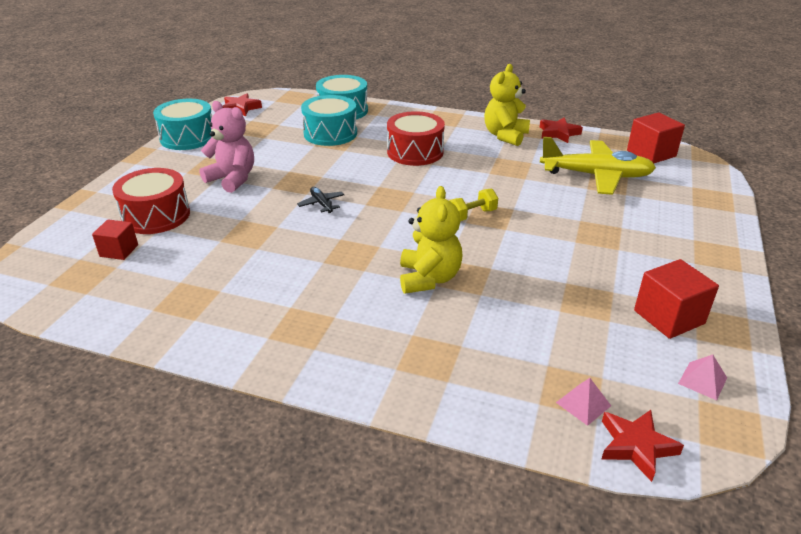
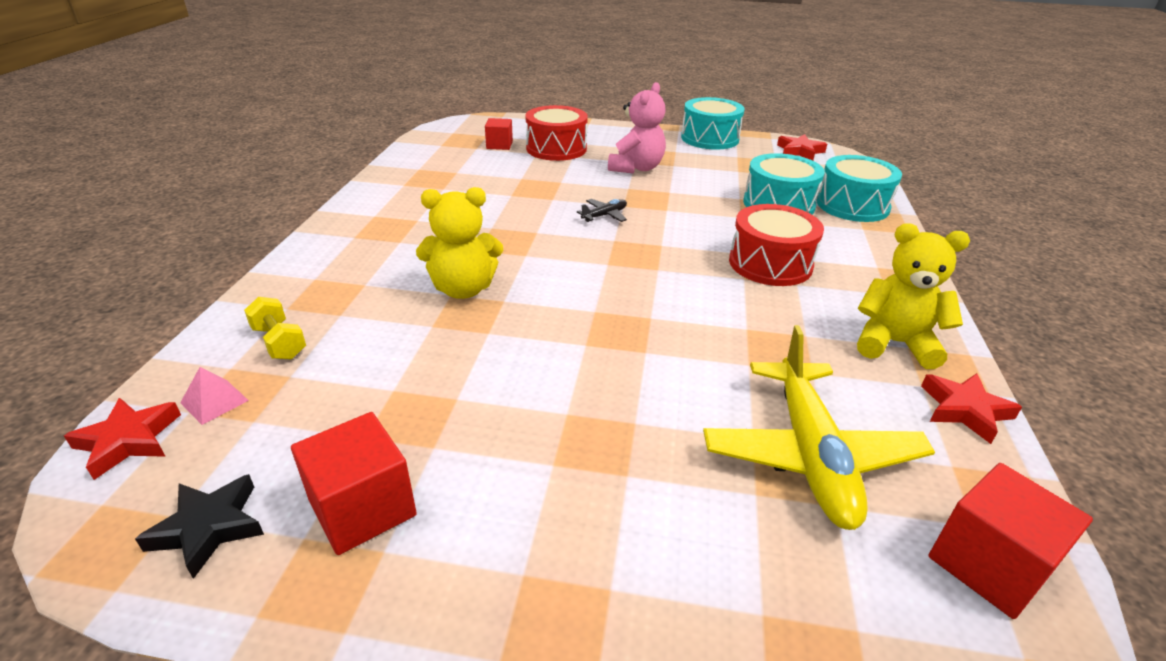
camera: 80 degrees right, 0 degrees up
yellow dumbbell [449,188,498,221] -> yellow dumbbell moved to [244,297,306,360]
pink pyramid [678,355,727,400] -> black star [135,474,264,579]

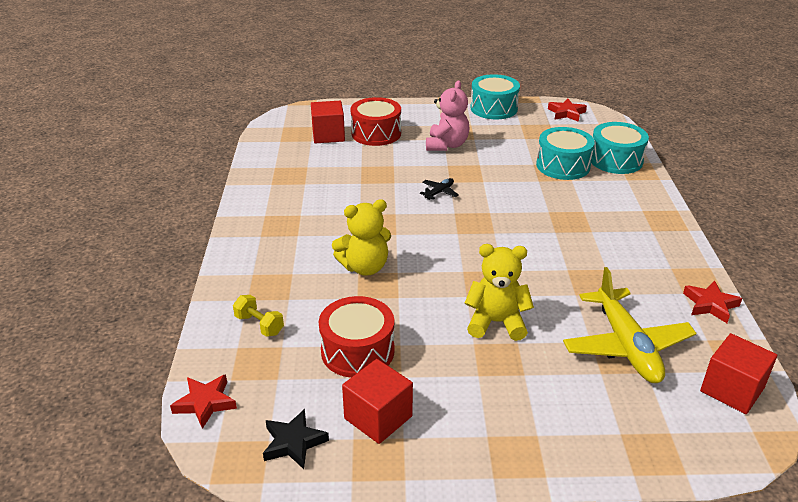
camera: 10 degrees left, 0 degrees up
pink pyramid [180,367,249,425] -> none
red cube [485,118,513,150] -> red cube [311,101,345,143], size x1.57
red drum [729,204,824,286] -> red drum moved to [319,296,395,378]
yellow teddy bear [857,223,970,369] -> yellow teddy bear moved to [464,244,534,341]

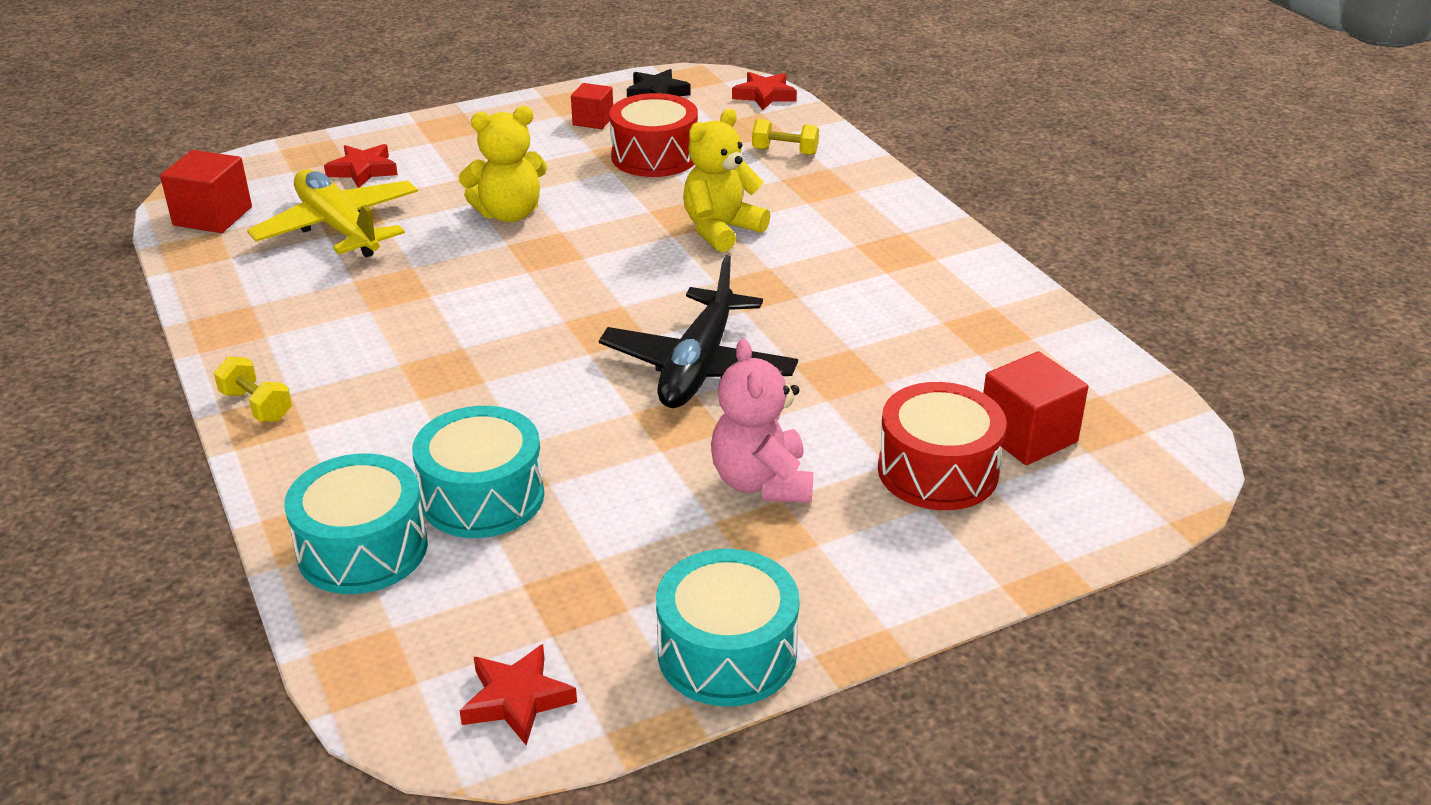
camera: 155 degrees right, 0 degrees up
red cube [342,359,413,444] -> red cube [571,83,613,129], size x0.64
black plane [420,178,459,200] -> black plane [599,255,798,408], size x2.40
red star [683,281,742,323] -> red star moved to [324,144,398,188]
none -> yellow dumbbell [214,357,292,422]

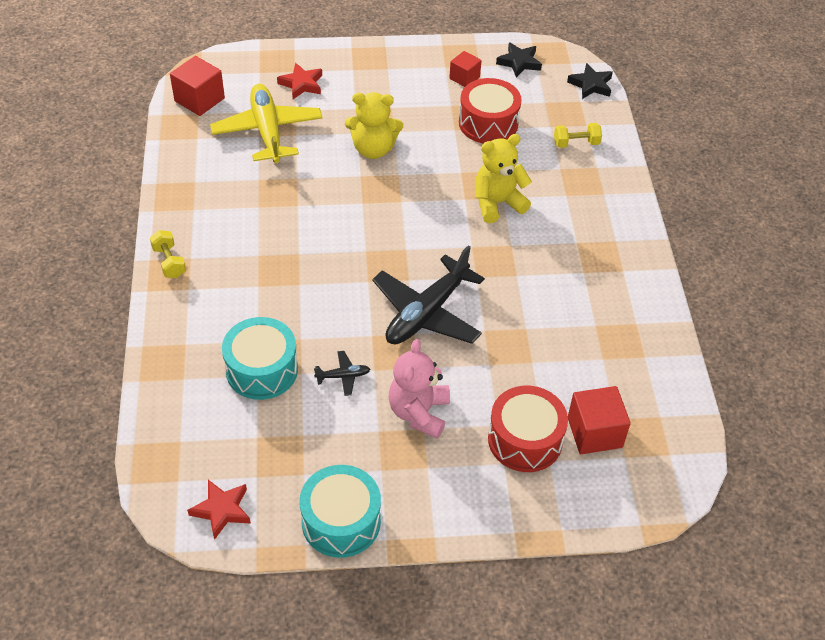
camera: 20 degrees right, 15 degrees up
turquoise drum [284,453,428,594] -> none
red star [732,72,797,110] -> black star [567,63,613,99]
yellow dumbbell [752,119,819,155] -> yellow dumbbell turned 45 degrees counterclockwise [554,123,602,148]
none -> black plane [314,351,370,396]

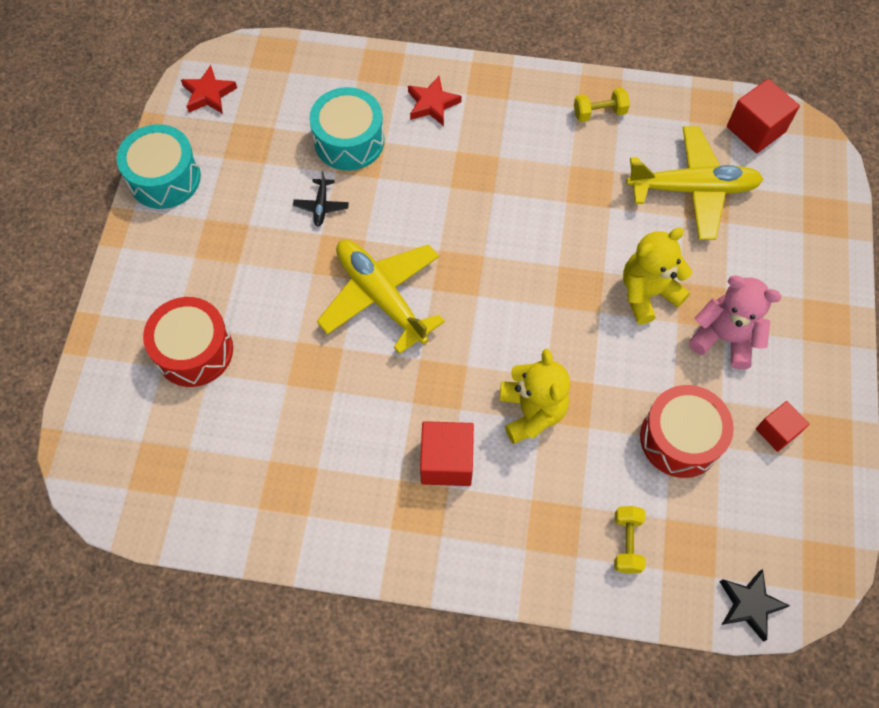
camera: 105 degrees right, 15 degrees up
yellow dumbbell [150,230,186,278] -> yellow dumbbell moved to [574,88,630,122]
red star [277,63,322,99] -> red star moved to [408,76,462,126]
yellow teddy bear [345,92,403,159] -> yellow teddy bear turned 45 degrees clockwise [623,228,692,325]
black plane [372,245,485,345] -> yellow plane [317,240,445,354]
pink teddy bear [388,339,450,439] -> pink teddy bear moved to [689,276,782,370]
black star [496,42,542,78] -> none
red cube [568,386,631,454] -> red cube moved to [420,421,474,486]

